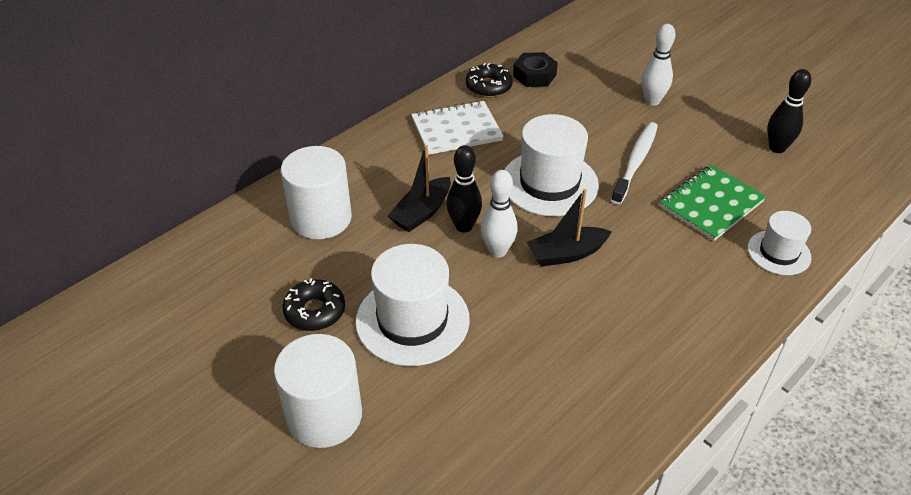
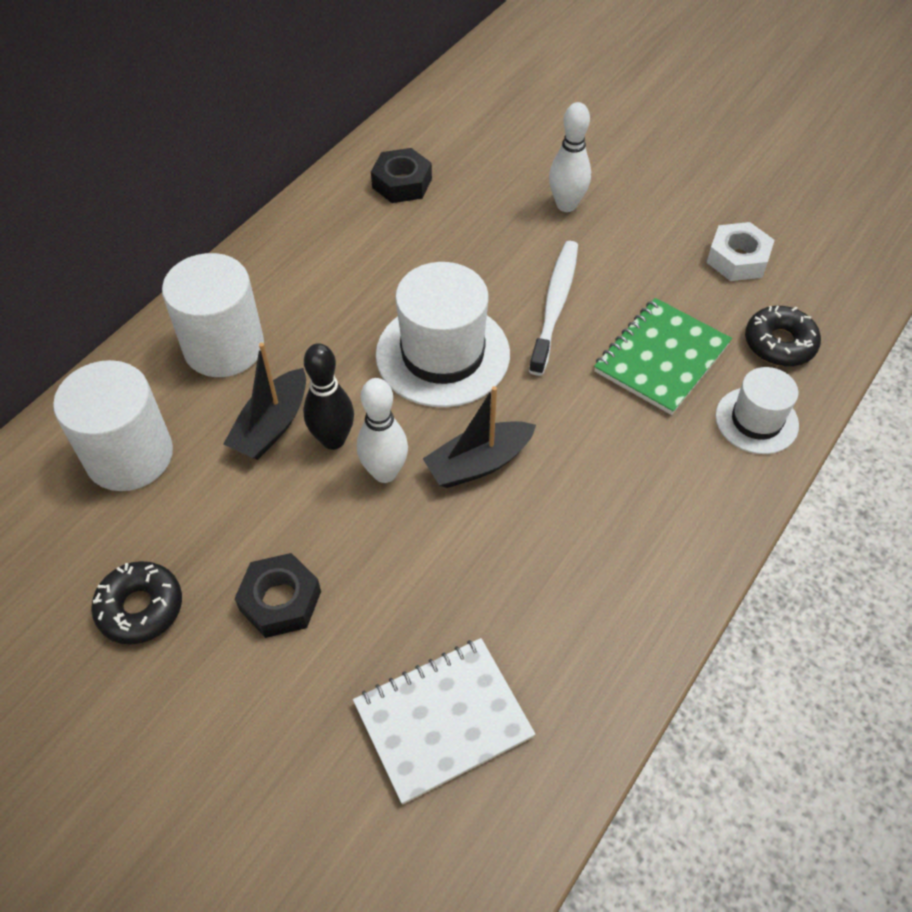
camera: 10 degrees left, 10 degrees up
white cylinder [274,334,362,448] -> white cylinder moved to [162,253,264,377]
white hat [356,244,470,366] -> black nut [234,553,321,638]
white notebook [411,100,504,155] -> white notebook moved to [353,638,535,805]
black donut [466,63,513,98] -> black donut moved to [745,306,821,366]
black bowling pin [767,69,811,153] -> white nut [706,222,775,281]

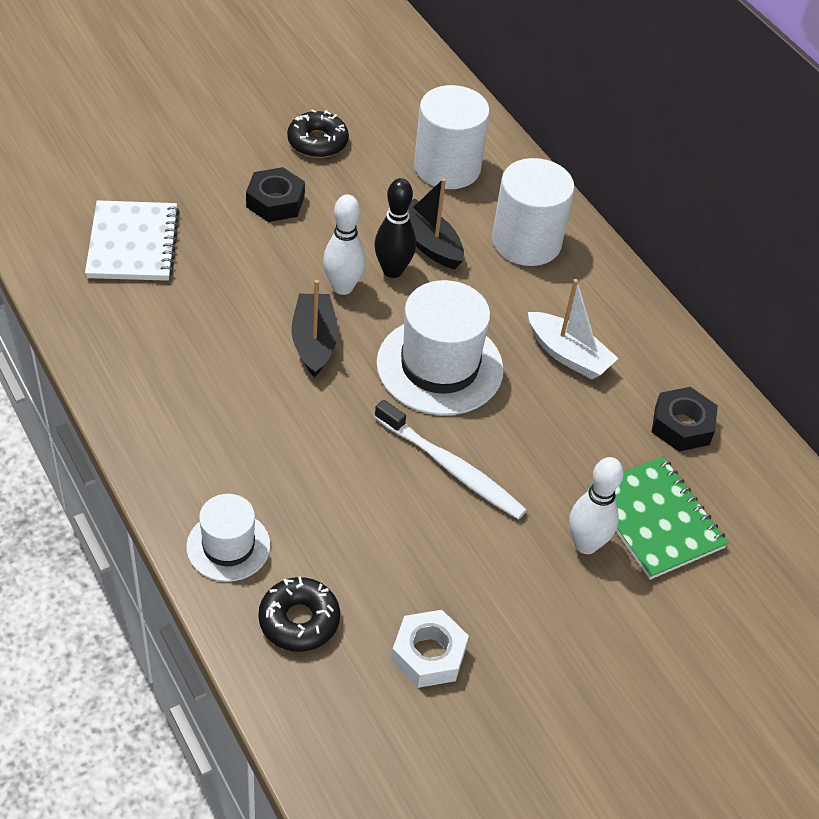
camera: 110 degrees right, 5 degrees down
green notebook [594,298,732,415] -> green notebook moved to [588,456,728,580]
none -> white boat [528,279,619,379]

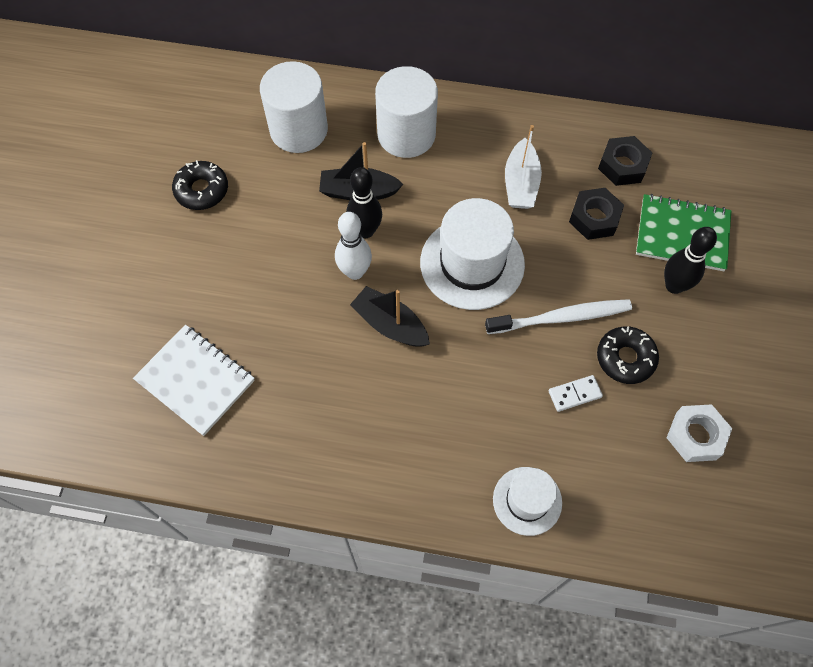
camera: 45 degrees left, 15 degrees up
black nut [246,167,305,222] -> black nut moved to [569,188,624,240]
black donut [258,576,340,652] -> black donut moved to [597,326,659,384]
white boat [528,279,619,379] -> white boat turned 105 degrees clockwise [505,125,542,209]
white bowling pin [569,457,624,554] -> black bowling pin [664,227,717,294]
none -> white domino [549,375,603,412]

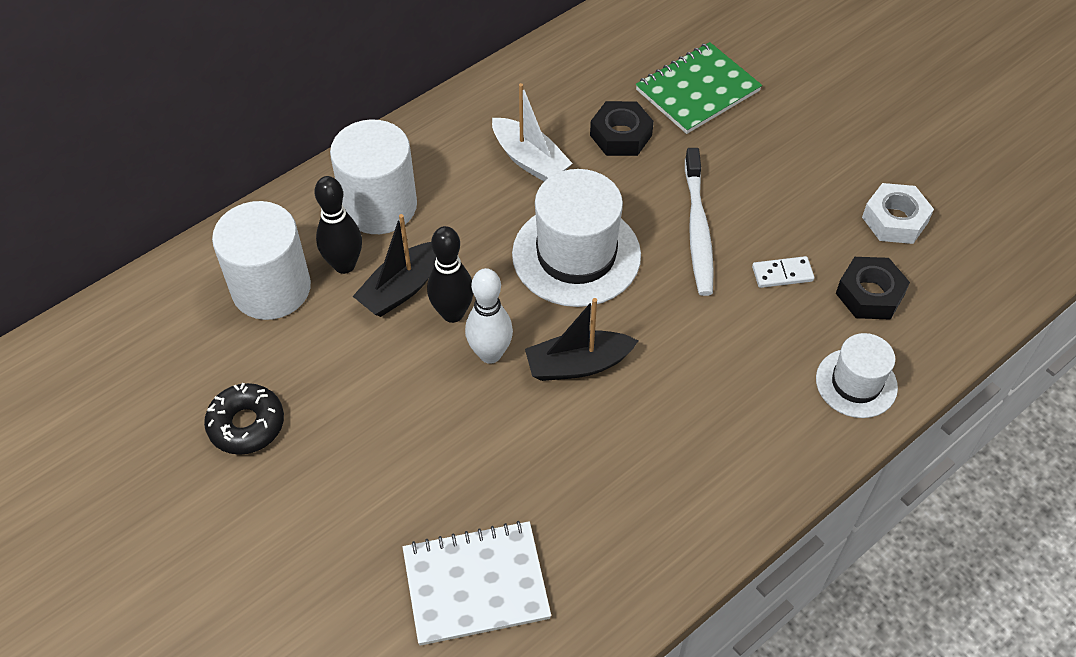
camera: 50 degrees left, 10 degrees down
white toothbrush [485,299,632,334] -> white toothbrush turned 150 degrees clockwise [685,148,714,296]
white domino [549,375,603,412] -> white domino turned 60 degrees clockwise [752,256,814,288]
black donut [597,326,659,384] -> none
black nut [598,136,652,186] -> black nut moved to [836,257,910,320]
black bowling pin [664,227,717,294] -> black bowling pin moved to [315,176,362,274]

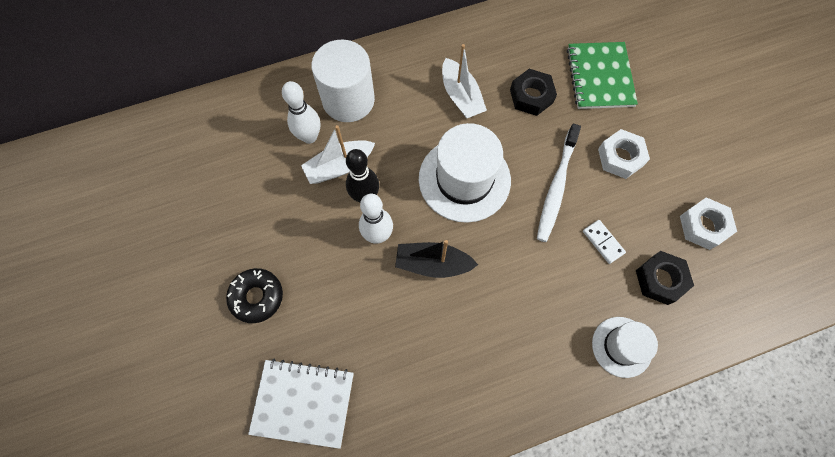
camera: 20 degrees right, 15 degrees up
black donut [204,383,284,455] -> black donut moved to [226,268,283,323]
white cylinder [212,201,311,320] -> none
black bowling pin [315,176,362,274] -> white bowling pin [282,81,320,144]
black boat [353,214,436,317] -> white boat [301,125,375,184]
green notebook [636,42,762,134] -> green notebook turned 75 degrees counterclockwise [567,42,638,109]
white domino [752,256,814,288] -> white domino turned 45 degrees clockwise [583,220,626,264]
none -> white nut [598,129,650,179]

